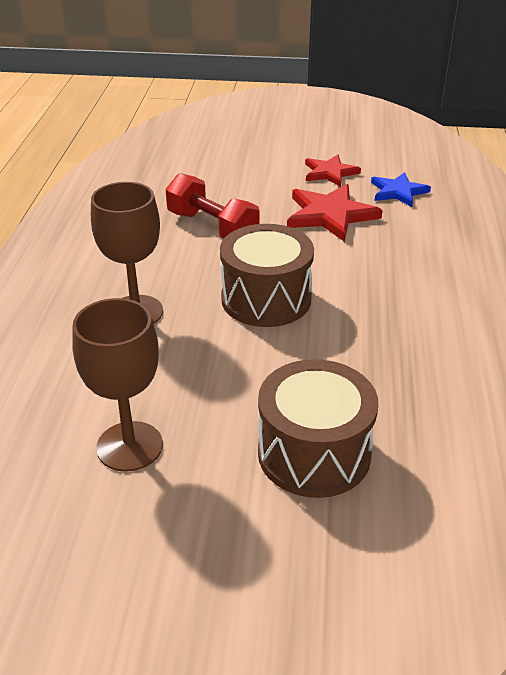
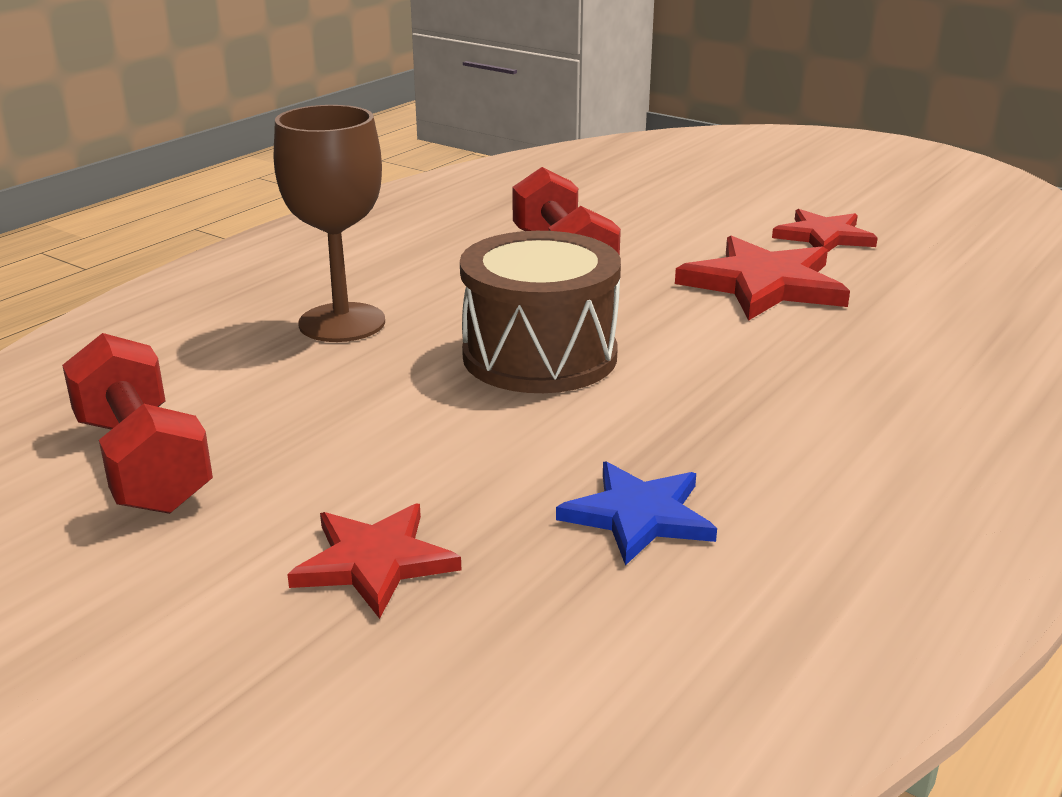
camera: 30 degrees right, 10 degrees down
brown goblet [72,298,163,472] -> red dumbbell [62,333,213,514]
brown drum [258,359,378,498] -> red star [287,504,461,619]
blue star [371,172,431,207] -> blue star moved to [556,461,717,566]

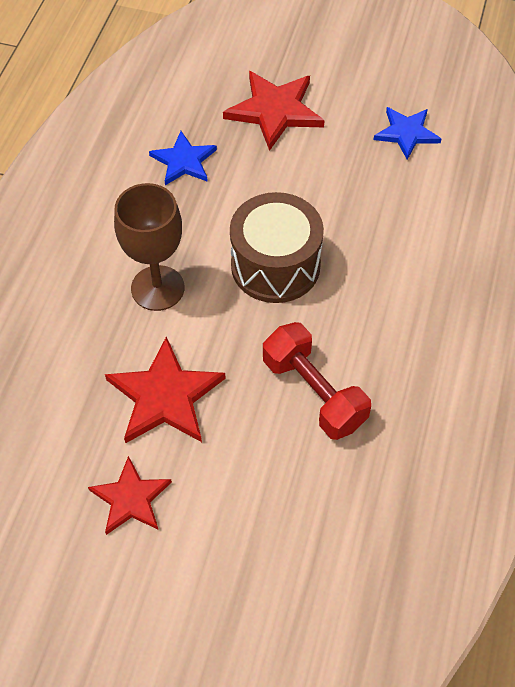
camera: 160 degrees right, 30 degrees up
red dumbbell [62,333,213,514] -> blue star [373,107,441,160]
brown goblet [274,105,385,342] -> brown goblet moved to [114,183,184,311]
red star [287,504,461,619] -> red star [223,71,325,151], size x1.53

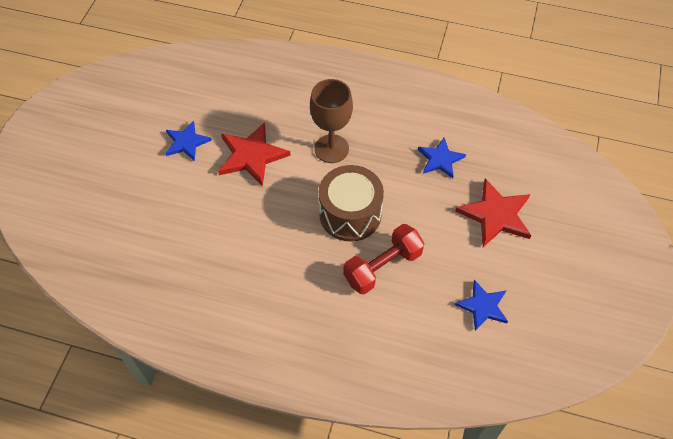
camera: 90 degrees right, 0 degrees up
red star [88,456,172,535] -> blue star [165,120,212,161]
red dumbbell [263,322,371,440] -> red dumbbell moved to [343,224,424,294]

